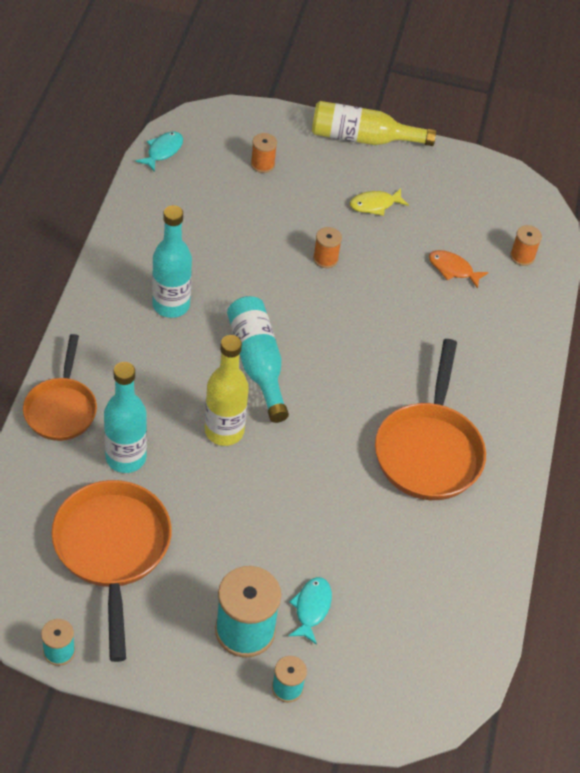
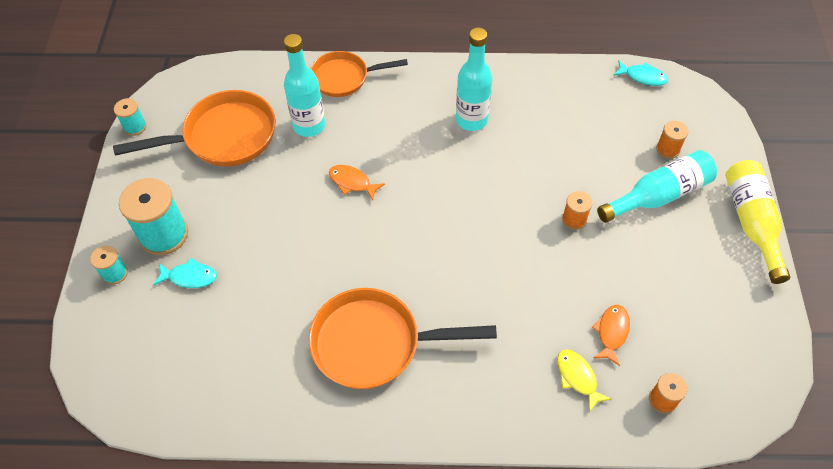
camera: 85 degrees right, 5 degrees up
yellow bottle [205,335,249,446] -> orange fish [329,165,385,201]
turquoise bottle [227,296,289,423] -> turquoise bottle moved to [597,150,717,223]
yellow fish [350,188,409,216] -> yellow fish moved to [557,349,612,412]

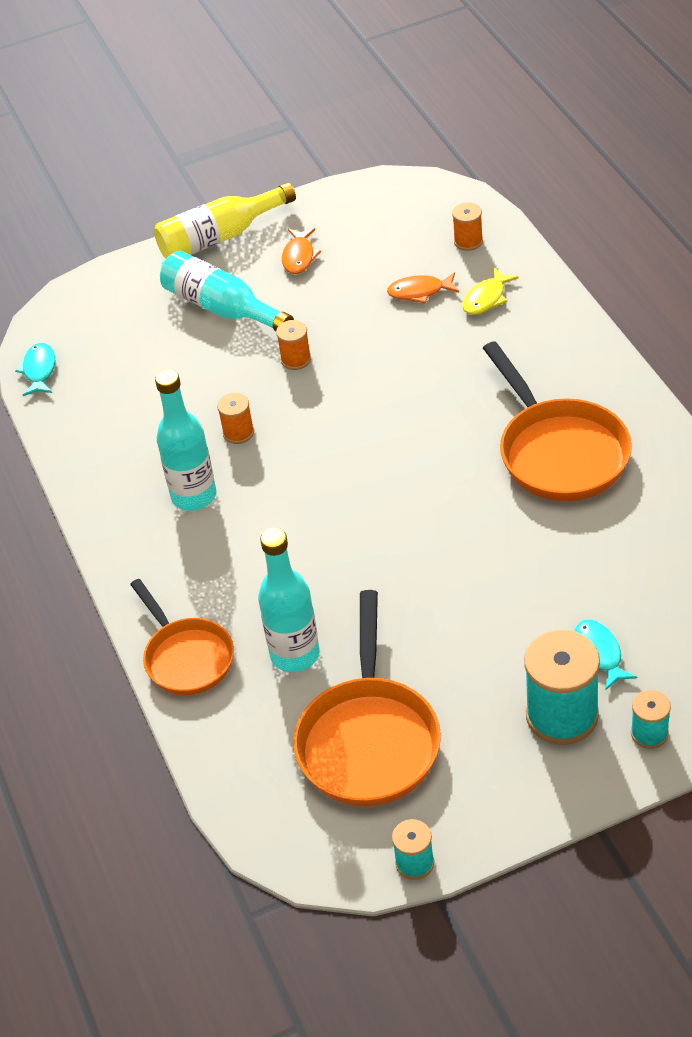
camera: 110 degrees left, 10 degrees down
orange pan [113,90,276,167] -> orange pan turned 135 degrees counterclockwise [293,590,441,807]
orange fish [329,165,385,201] -> orange fish moved to [282,228,321,274]
orange spool [656,121,688,159] -> orange spool moved to [217,393,254,444]

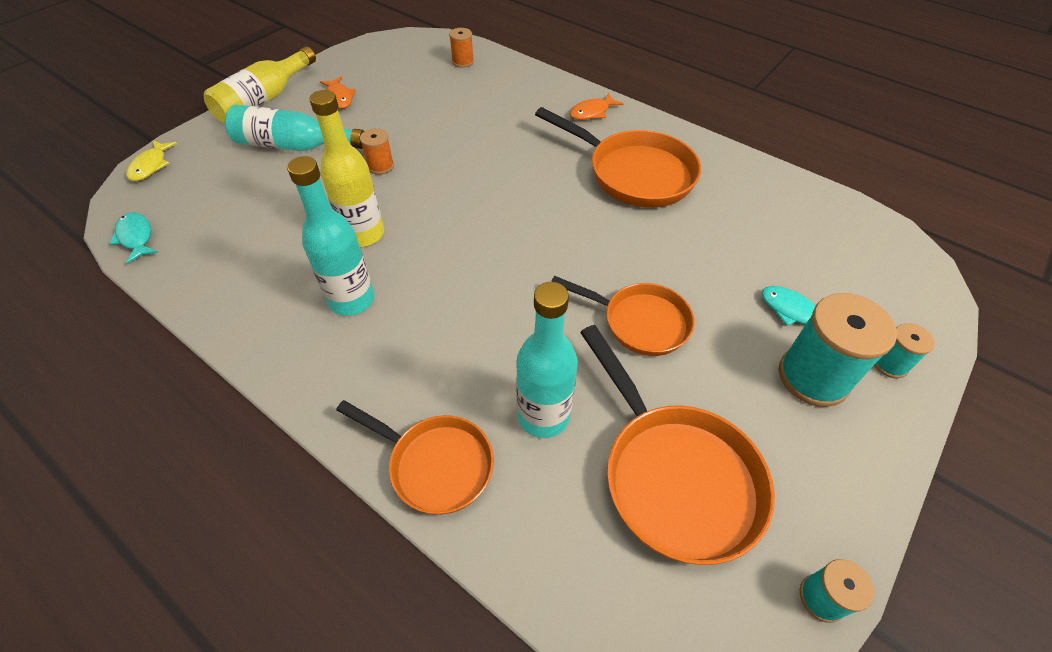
camera: 35 degrees left, 5 degrees up
orange spool [217,393,254,444] -> yellow bottle [309,90,384,247]
orange fish [387,272,459,303] -> orange fish moved to [570,93,623,120]
yellow fish [462,267,519,315] -> yellow fish moved to [126,140,177,181]
none -> orange pan [551,276,695,356]

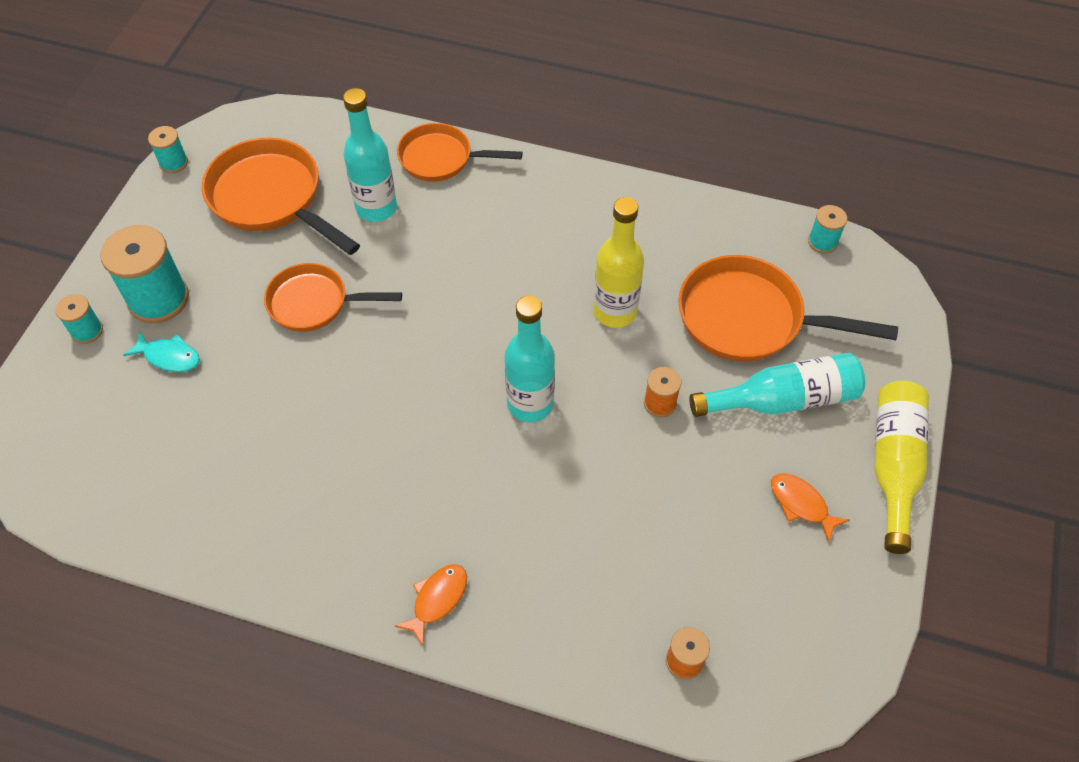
camera: 160 degrees right, 5 degrees up
turquoise fish [109,212,159,264] -> turquoise spool [808,205,847,254]
yellow fish [126,140,177,181] -> none
turquoise bottle [287,156,374,316] -> turquoise bottle moved to [505,296,555,422]
orange pan [535,107,701,208] -> orange pan moved to [678,255,898,362]

